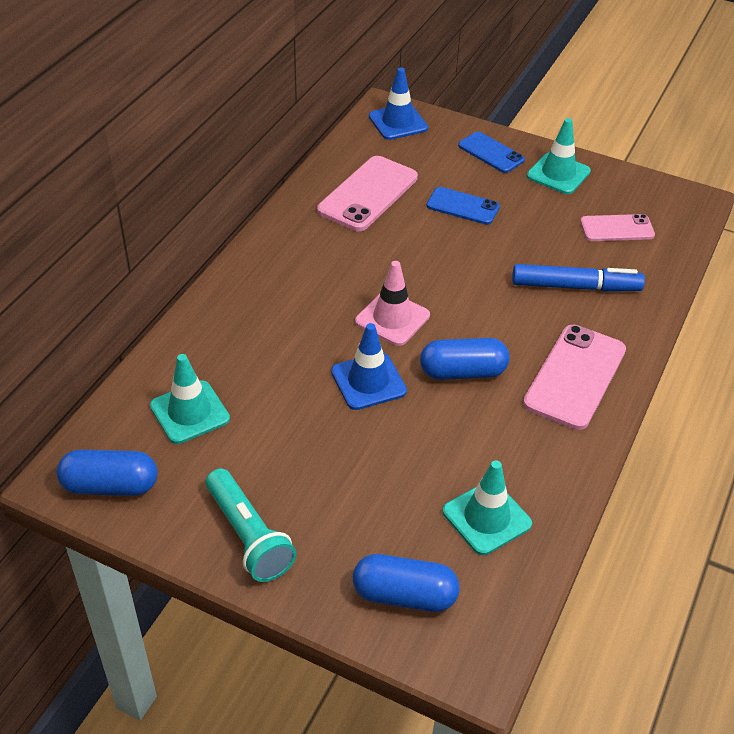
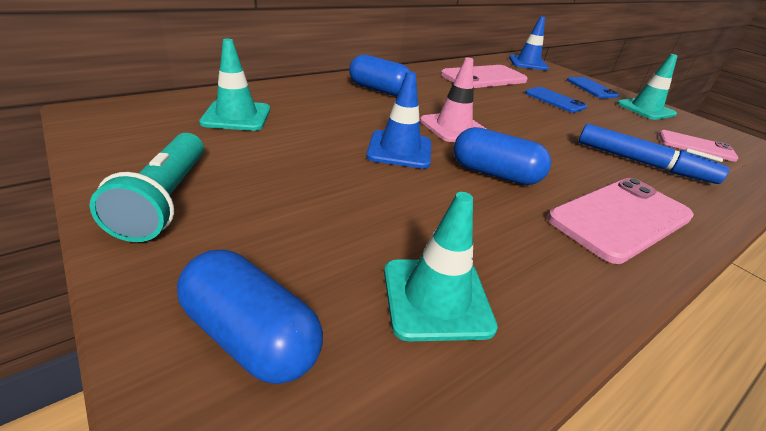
camera: 25 degrees right, 10 degrees down
blue capsule [56,449,157,496] -> blue capsule moved to [349,55,410,96]

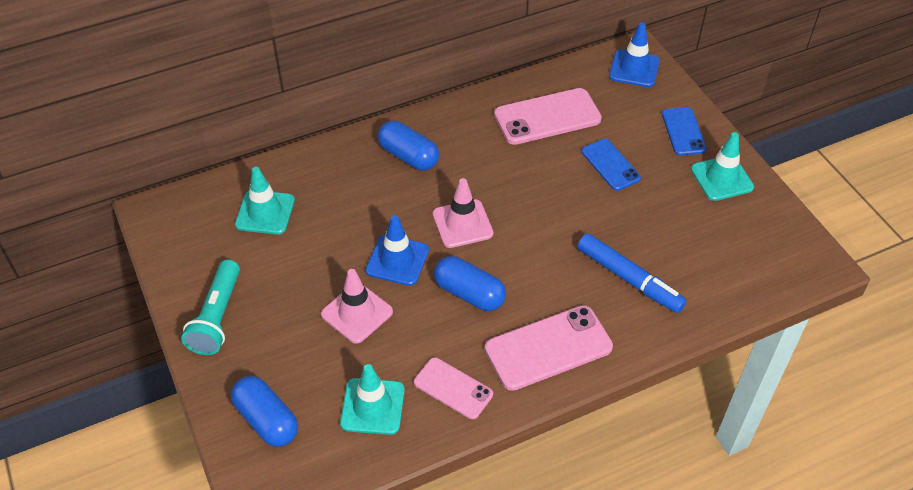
camera: 15 degrees right, 15 degrees up
pink phone [659,130,738,161] -> pink phone moved to [414,357,493,419]
none -> pink traffic cone [321,269,393,344]

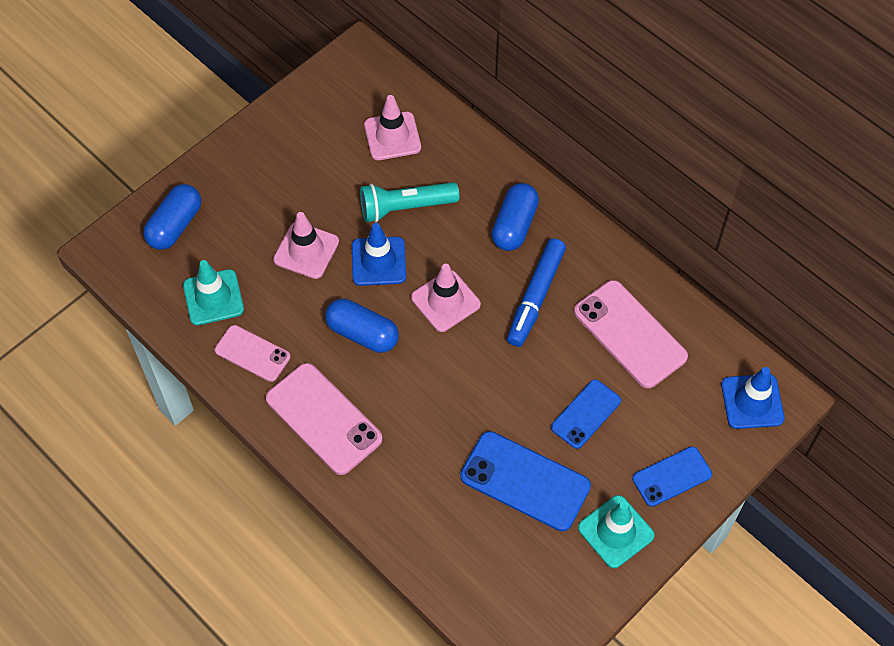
camera: 70 degrees right, 10 degrees up
turquoise flashlight [181,260,240,355] -> turquoise flashlight moved to [360,182,459,222]
turquoise traffic cone [235,167,295,234] -> pink traffic cone [364,95,421,160]
pink phone [414,357,493,419] -> pink phone turned 75 degrees counterclockwise [215,325,291,382]
blue capsule [434,256,506,311] -> blue capsule turned 75 degrees counterclockwise [325,299,399,353]
blue marker [577,233,687,313] -> blue marker moved to [507,238,566,347]
none -> blue phone [460,431,591,531]

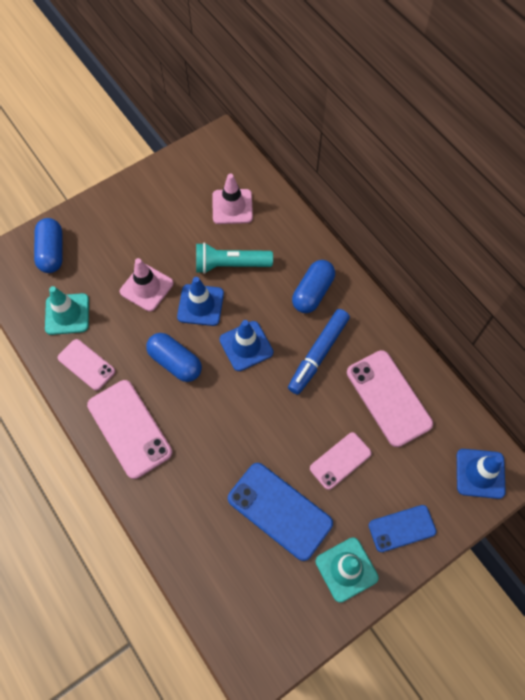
camera: 10 degrees right, 5 degrees up
blue capsule [143,184,201,250] -> blue capsule turned 45 degrees counterclockwise [34,218,63,273]
pink traffic cone [411,264,481,332] -> blue traffic cone [219,320,273,371]
blue phone [551,379,621,449] -> pink phone [310,432,372,490]

